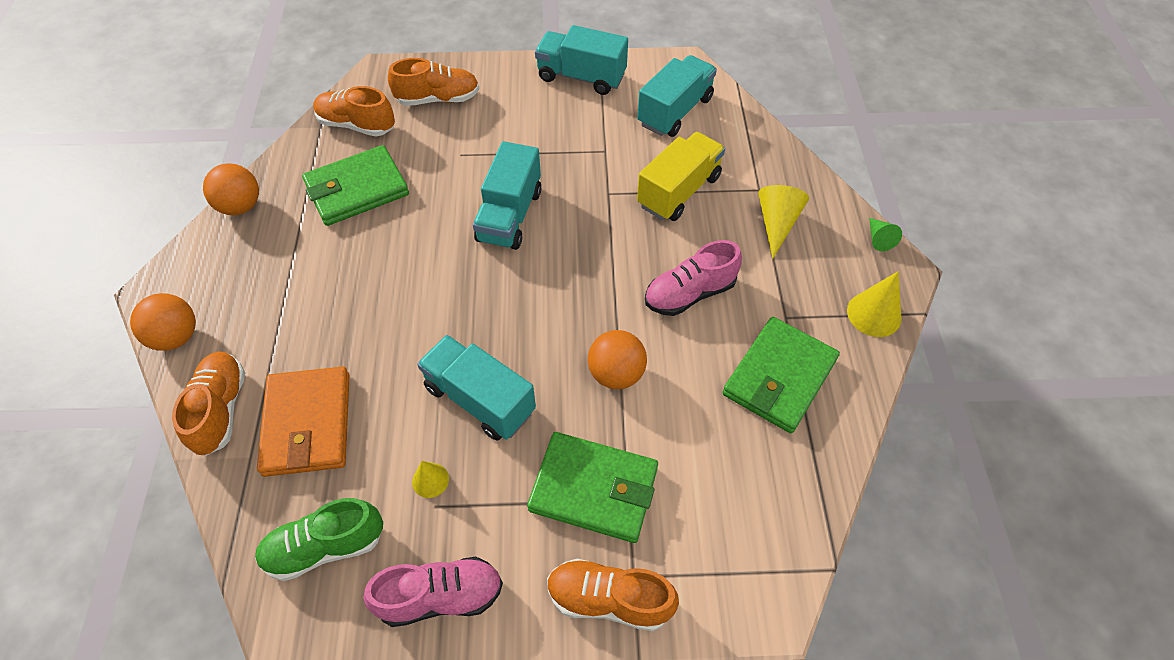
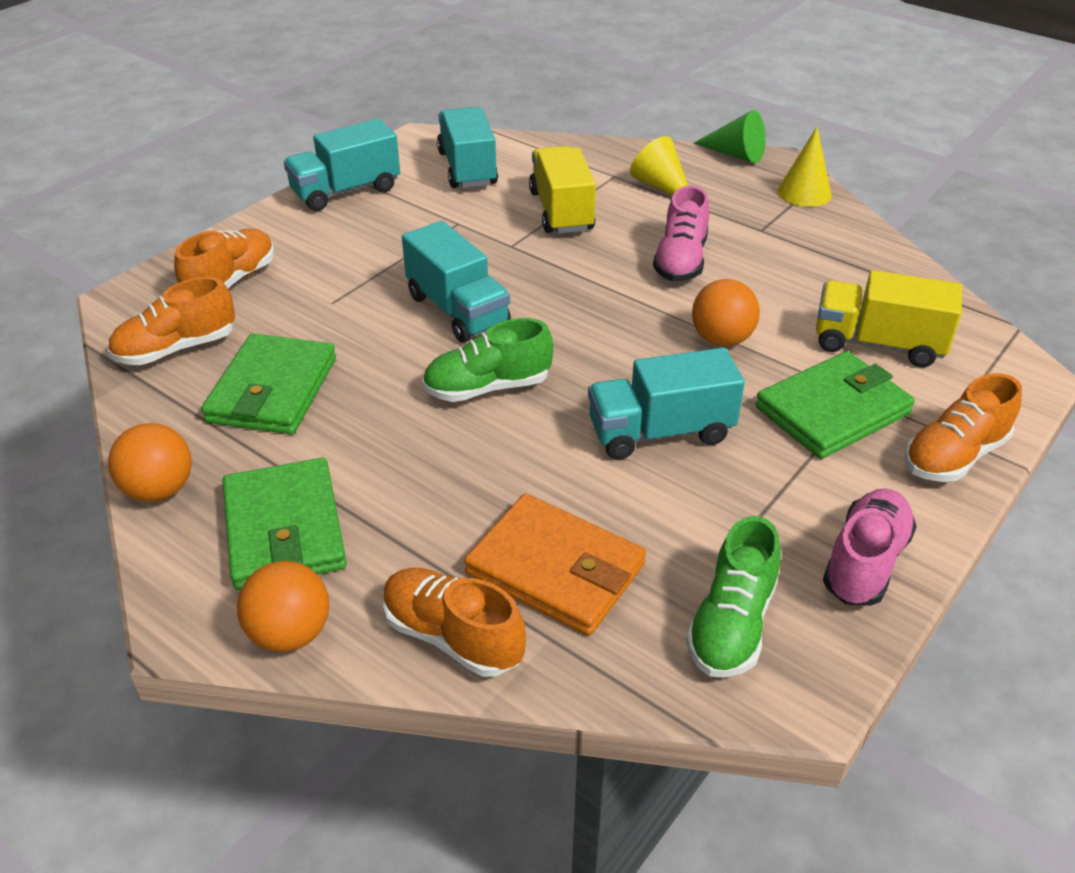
camera: 50 degrees left, 15 degrees down
yellow cone [412,461,449,498] -> none
green wallet [723,317,840,433] -> green wallet moved to [222,458,347,590]
green cone [869,218,902,251] -> green cone [694,110,766,163], size x1.65
none -> green shoe [422,318,553,402]
none -> yellow truck [816,270,962,367]

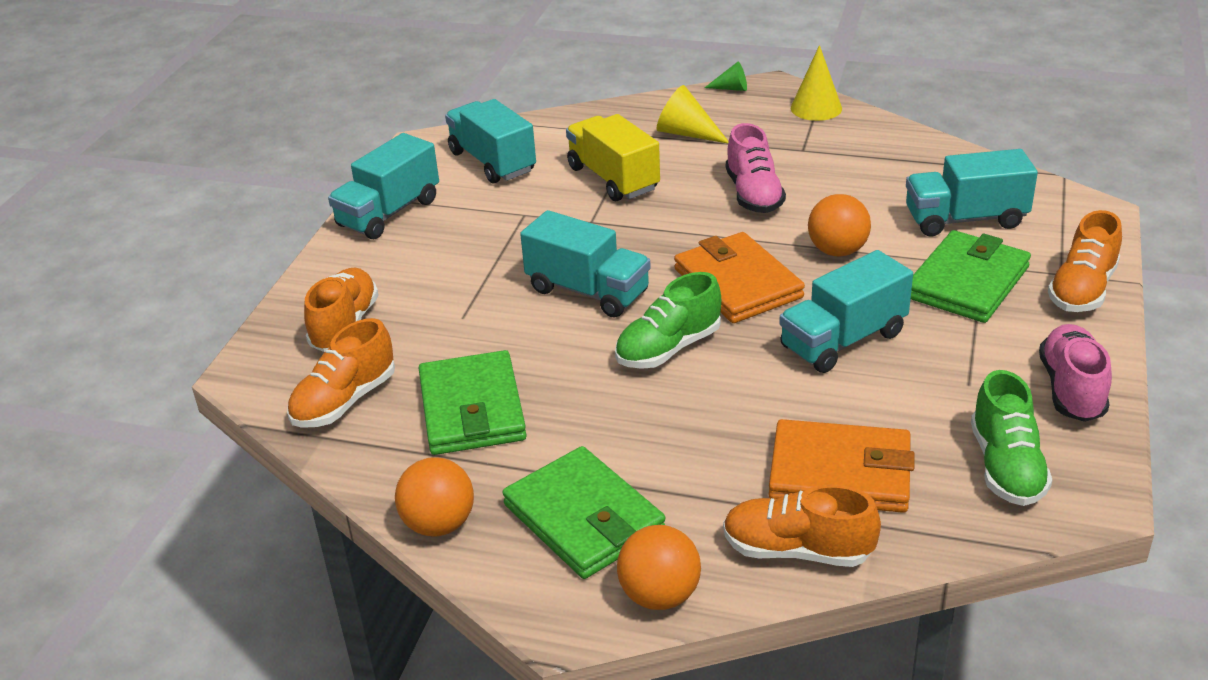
camera: 20 degrees left, 5 degrees down
green cone [694,110,766,163] -> green cone [704,62,747,91], size x0.60
yellow truck [816,270,962,367] -> turquoise truck [906,149,1038,237]
none -> orange wallet [674,232,805,323]

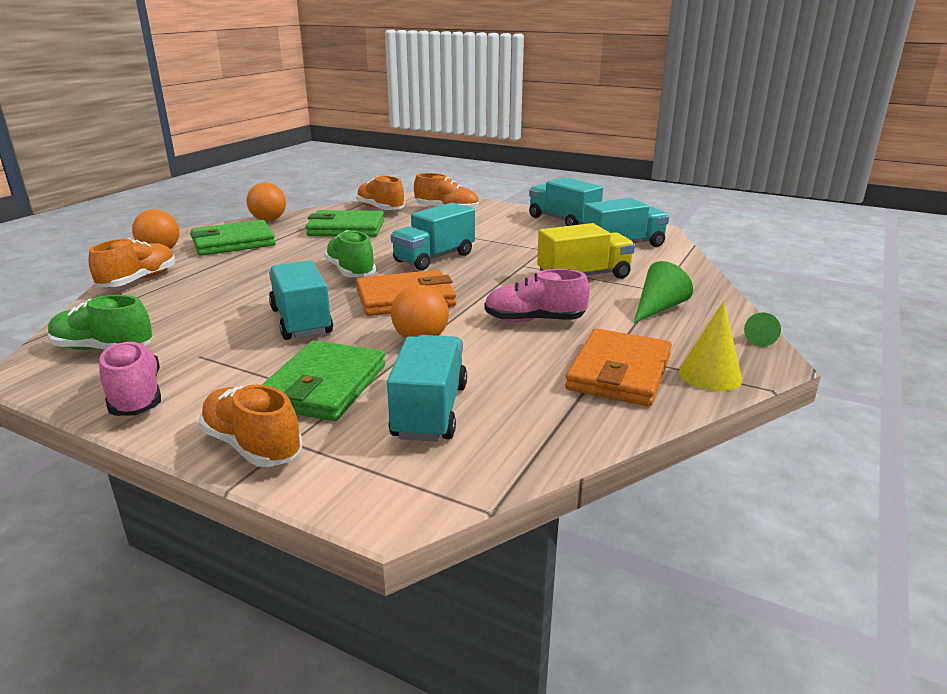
camera: 100 degrees right, 10 degrees down
yellow cone [657,85,729,143] -> green cone [634,261,693,323]
orange wallet [769,419,915,513] -> orange wallet moved to [565,328,672,406]
green wallet [911,230,1031,323] -> green wallet turned 60 degrees clockwise [262,340,385,421]
pink shoe [1039,324,1112,422] -> pink shoe turned 135 degrees counterclockwise [99,341,161,416]

